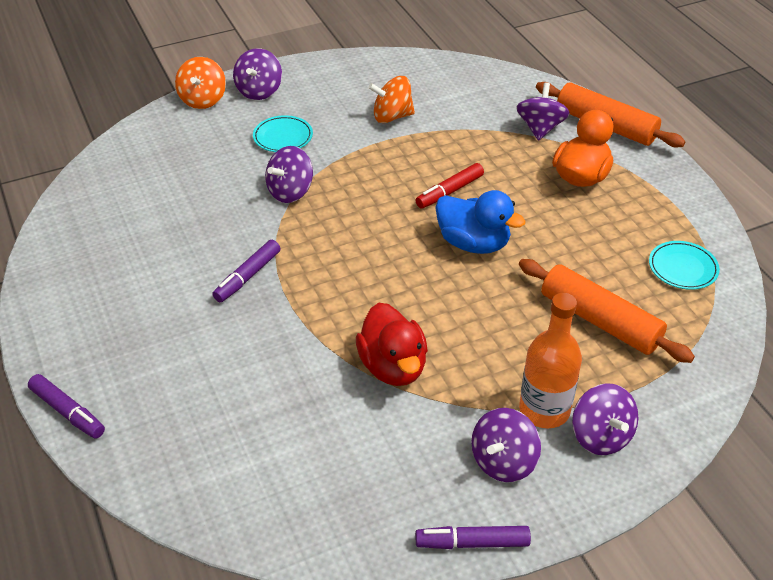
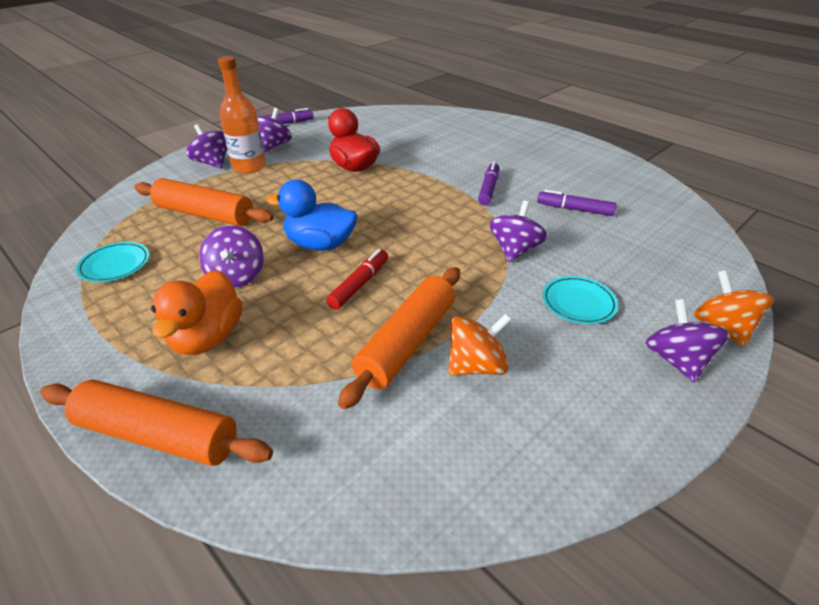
camera: 160 degrees right, 5 degrees down
purple marker [28,374,105,439] -> purple marker moved to [537,190,617,216]
purple spinning top [516,82,570,141] -> purple spinning top moved to [199,225,264,288]
none -> orange rolling pin [338,267,460,409]

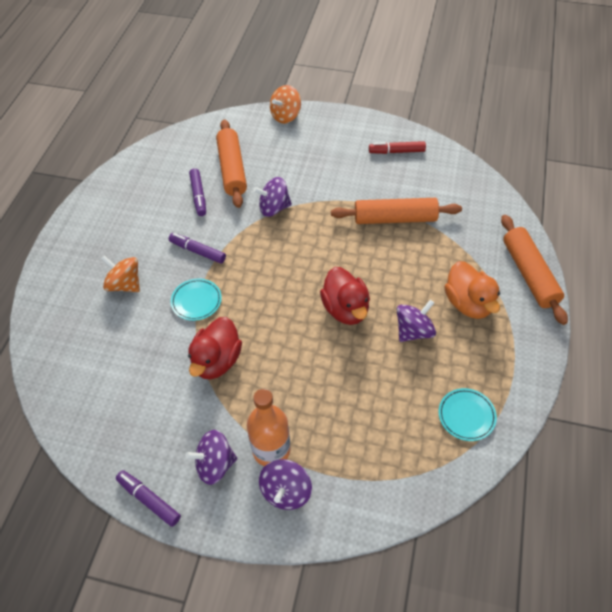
camera: 120 degrees left, 15 degrees up
orange rolling pin [134,178,274,226] -> orange rolling pin moved to [216,120,247,208]
orange duck [151,270,243,355] -> orange duck turned 90 degrees clockwise [444,261,500,319]
blue duck [266,180,357,251] -> red duck [320,267,370,325]
red marker [326,249,388,310] -> red marker moved to [369,141,426,154]
orange spinning top [448,313,512,375] -> orange spinning top moved to [101,255,140,292]
purple marker [478,162,499,205] -> purple marker turned 45 degrees clockwise [169,233,226,264]
turquoise plate [543,276,618,324] -> turquoise plate moved to [171,279,222,321]
purple spinning top [646,299,730,382] -> none

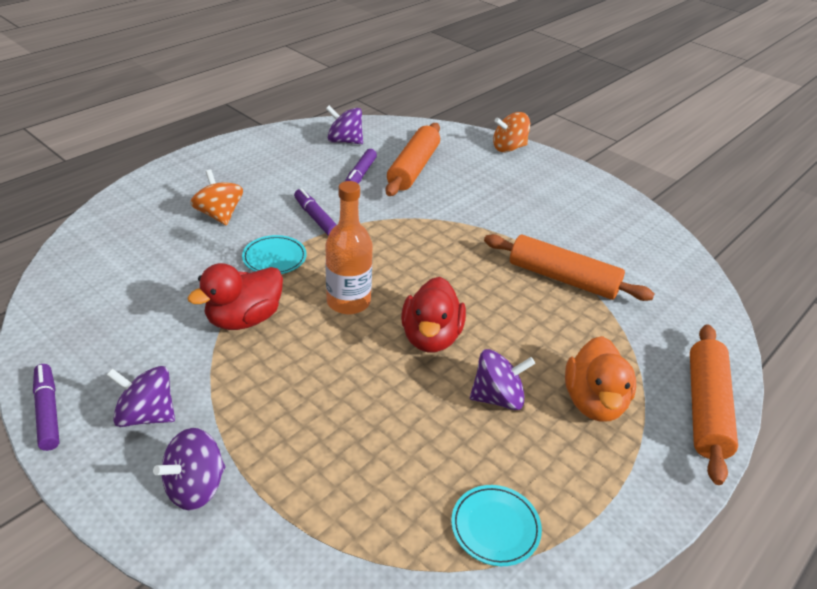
camera: 25 degrees right, 15 degrees down
orange bottle [247,389,291,466] -> orange bottle moved to [325,181,372,314]
purple spinning top [253,177,292,217] -> purple spinning top moved to [326,105,363,144]
red marker [369,141,426,154] -> none

